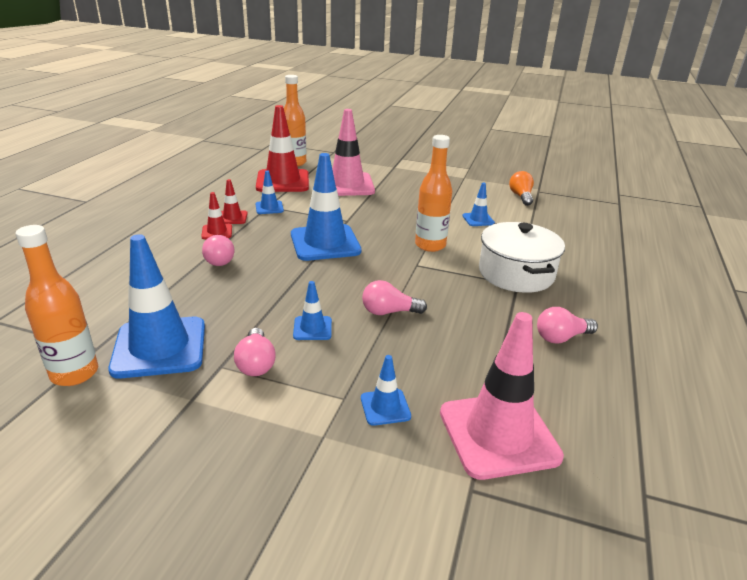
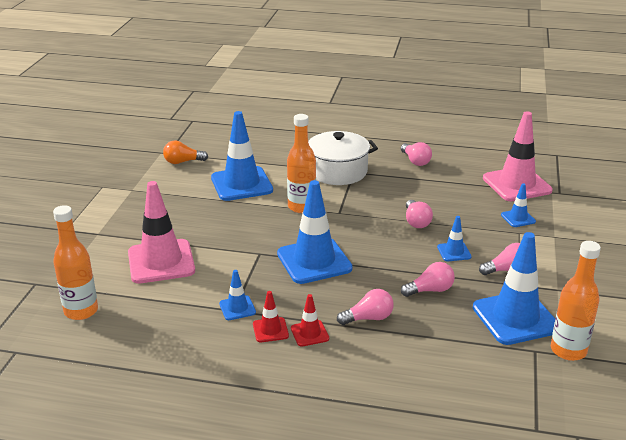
camera: 95 degrees left, 0 degrees up
red traffic cone [256,105,309,192] -> none
blue traffic cone [462,182,495,226] -> blue traffic cone [211,111,273,201], size x2.13
none -> pink light bulb [401,262,455,297]

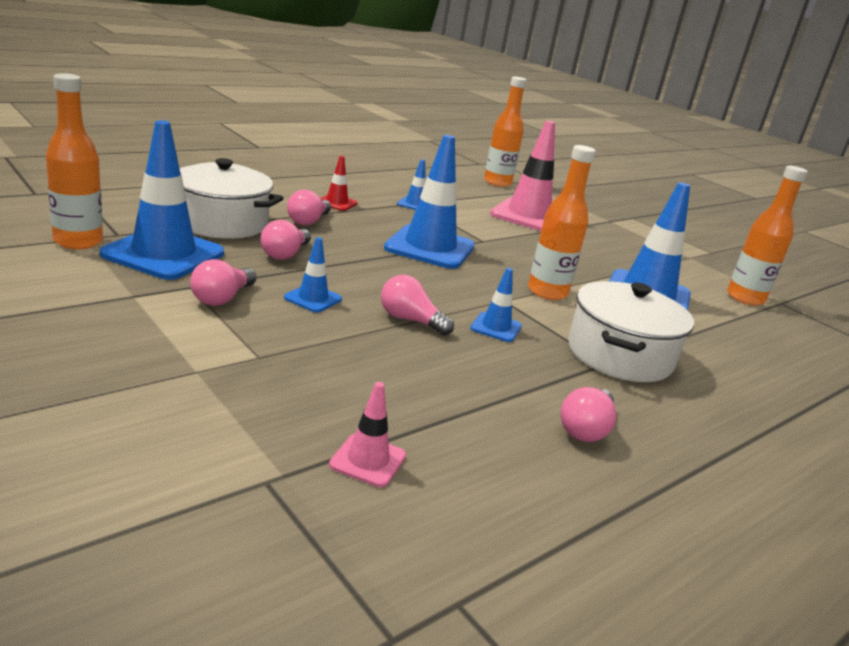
camera: 125 degrees right, 5 degrees down
orange light bulb [163,140,208,164] -> orange bottle [727,166,808,306]
red traffic cone [253,291,289,342] -> none
pink light bulb [401,142,432,166] -> pink light bulb turned 75 degrees counterclockwise [561,387,616,442]
pink traffic cone [483,111,553,201] -> pink traffic cone [329,382,406,487], size x0.47
blue traffic cone [501,183,536,227] -> blue traffic cone moved to [470,268,522,342]
none -> white pot [180,158,284,239]

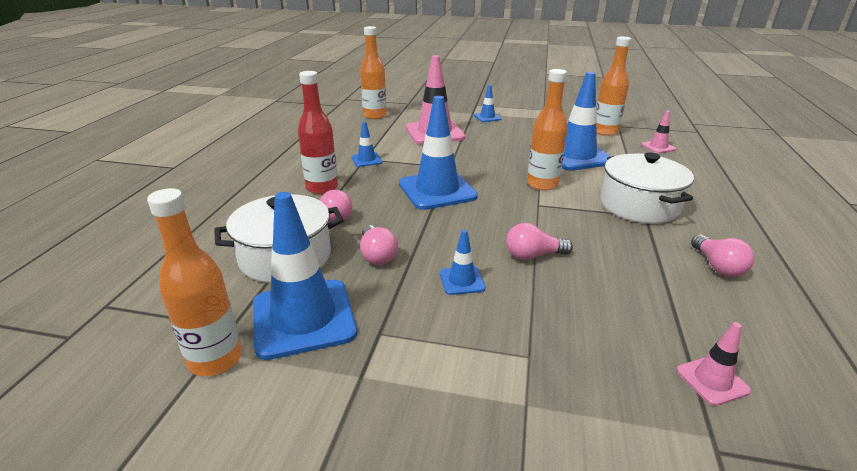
camera: 35 degrees left, 5 degrees up
pink light bulb [190,259,256,306] -> none
red traffic cone [320,156,358,211] -> red bottle [298,71,338,194]
blue traffic cone [470,268,522,342] -> blue traffic cone moved to [474,85,501,122]
none -> pink traffic cone [641,111,676,153]

